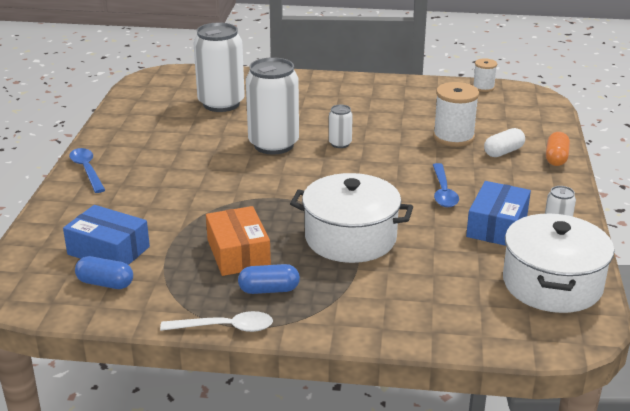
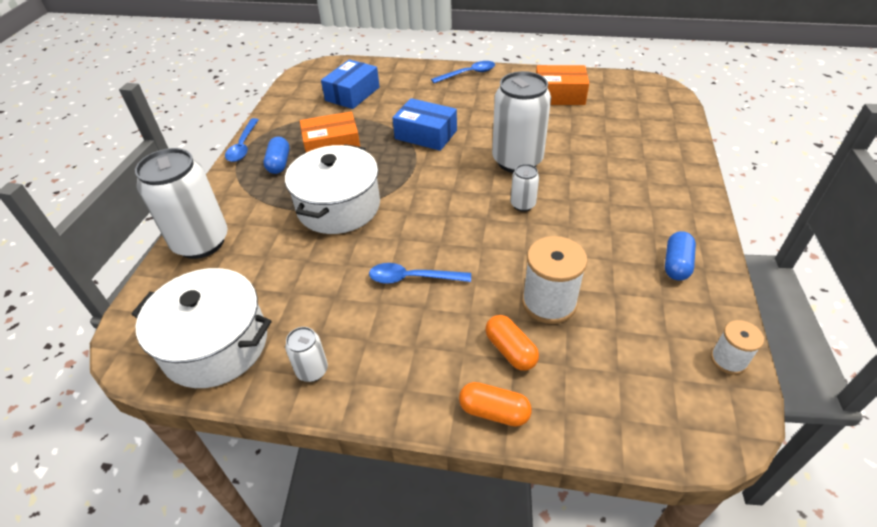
camera: 95 degrees right, 15 degrees up
blue capsule [75,256,133,289] -> blue capsule moved to [665,231,696,281]
white spoon [160,311,273,332] -> blue spoon [225,118,259,162]
white can [194,22,245,112] -> white can moved to [135,148,228,259]
blue box [466,181,531,246] -> blue box moved to [393,98,457,151]
white capsule [484,128,525,157] -> orange capsule [485,315,539,371]
none -> orange box [536,65,589,105]

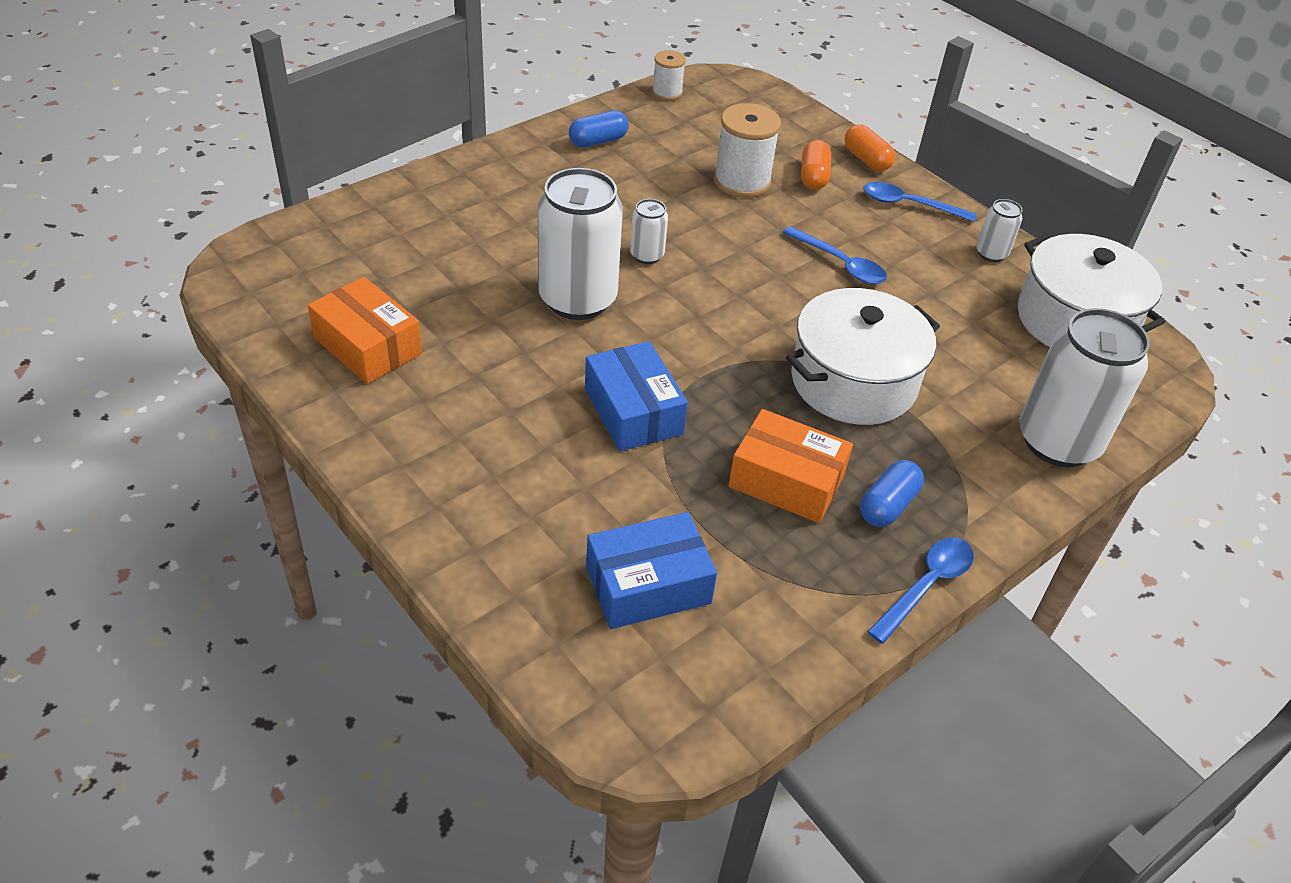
camera: 145 degrees left, 0 degrees up
blue spoon [431,61,495,83] -> blue spoon moved to [863,182,976,222]

